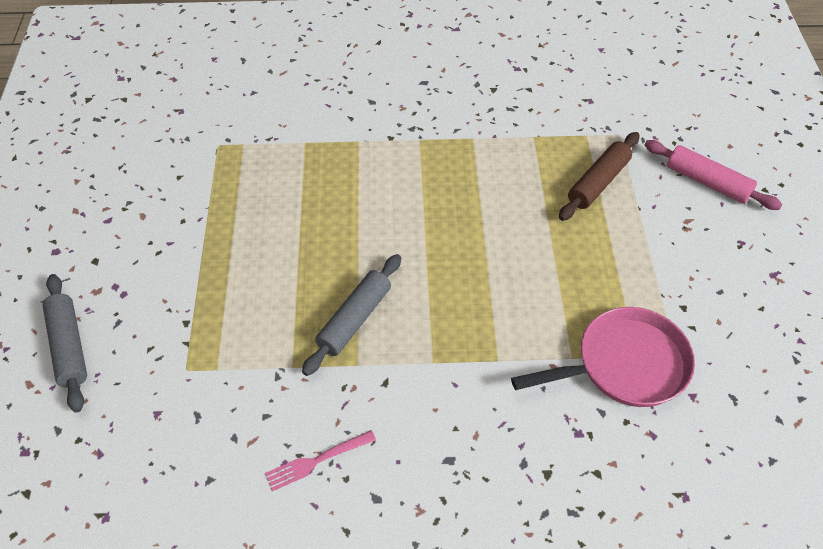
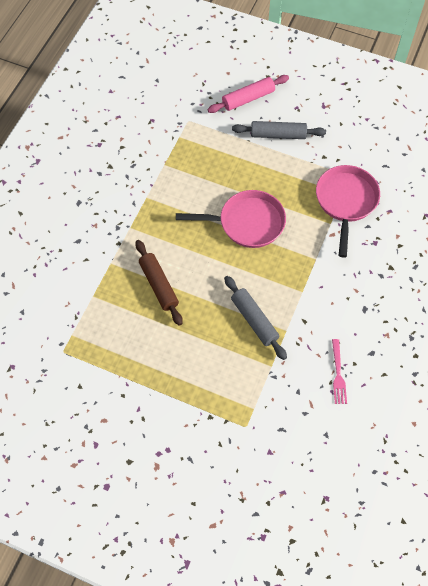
camera: 65 degrees left, 10 degrees up
grey rolling pin [43,274,87,413] -> grey rolling pin moved to [232,121,326,139]
brown rolling pin [559,132,640,221] -> brown rolling pin moved to [135,240,183,326]
none -> pink pan [176,190,286,248]

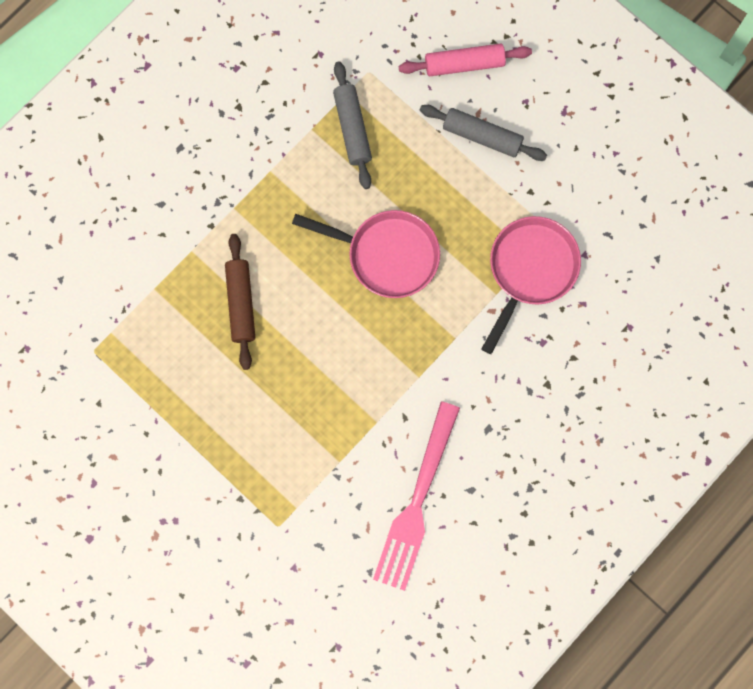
camera: 20 degrees right, 15 degrees up
grey rolling pin [224,276,287,360] -> grey rolling pin moved to [333,61,372,189]
pink fork [332,339,347,404] -> pink fork [373,402,460,591], size x2.15

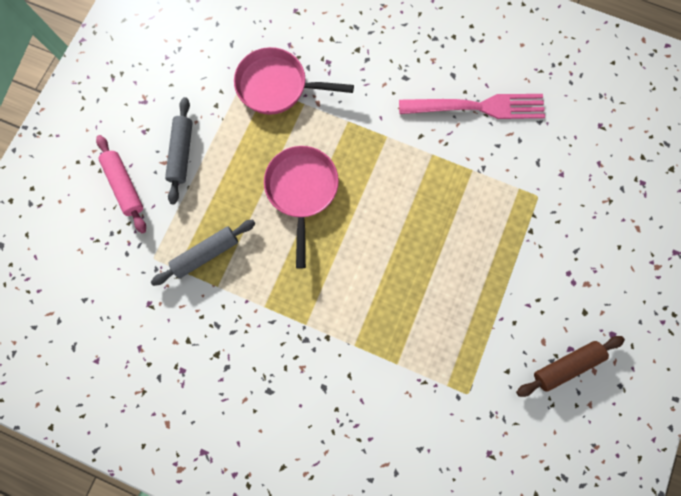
camera: 110 degrees left, 0 degrees up
brown rolling pin [225,234,255,370] -> brown rolling pin moved to [516,336,625,397]

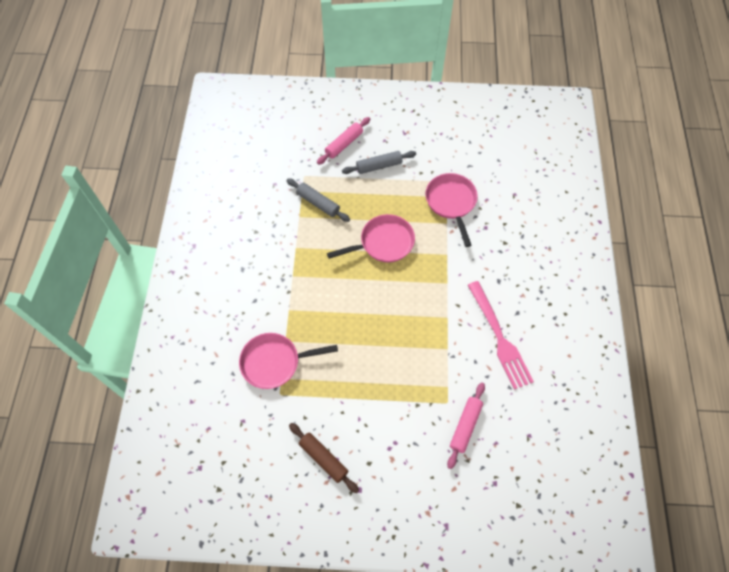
camera: 70 degrees right, 15 degrees down
none -> pink pan [239,333,338,389]
none -> pink rolling pin [447,382,485,469]

